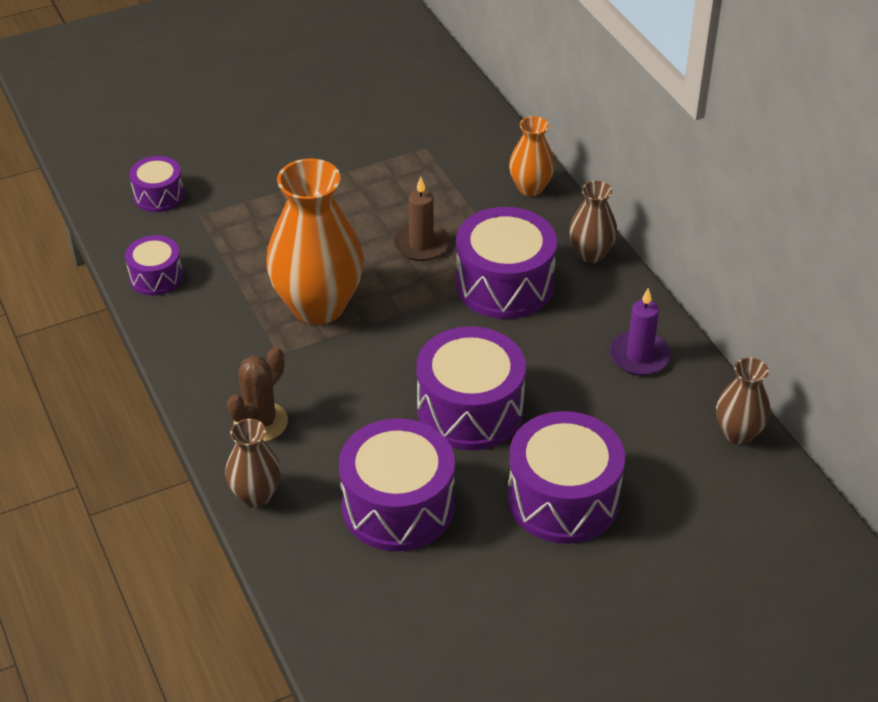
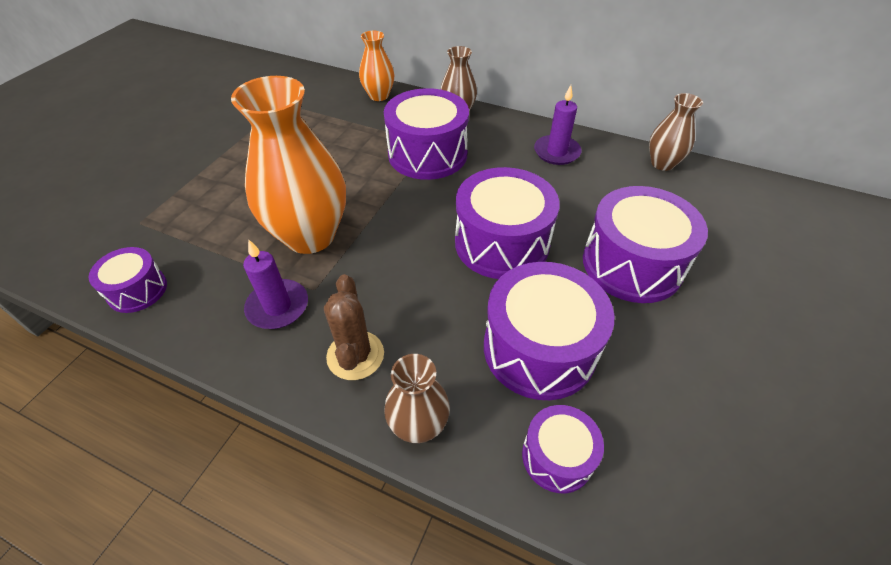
camera: 40 degrees left, 5 degrees up
purple drum [129,156,184,212] -> purple drum moved to [522,405,604,493]
brown candle [393,177,450,261] -> none
none -> purple candle [243,239,308,329]

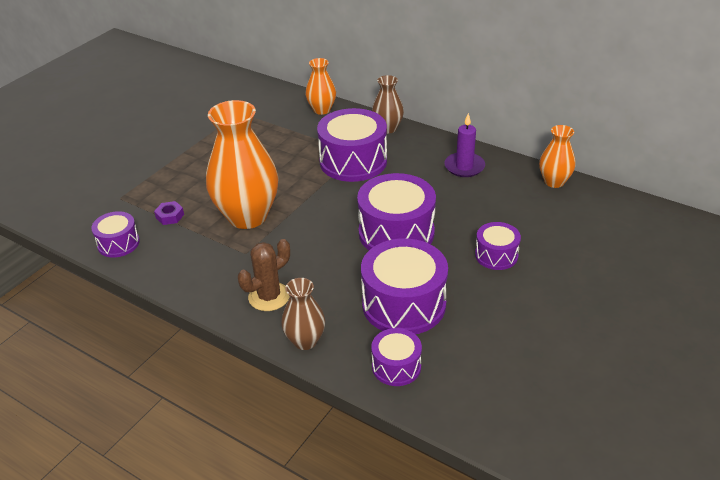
camera: 10 degrees right, 10 degrees down
purple candle [243,239,308,329] -> none
brown cactus [324,274,384,380] -> brown cactus turned 45 degrees clockwise [238,239,290,311]
purple drum [583,186,708,303] -> purple drum [475,222,521,270], size x0.54
brown vase [649,93,703,171] -> orange vase [539,125,575,188]
none -> purple nut [154,201,184,225]

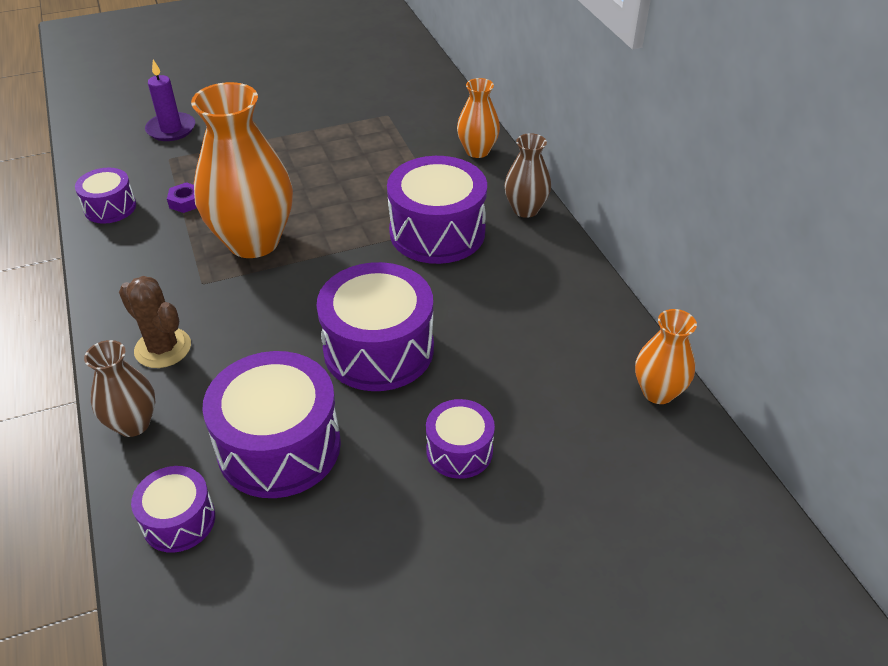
camera: 35 degrees right, 5 degrees up
brown cactus [238,239,290,311] -> brown cactus turned 45 degrees clockwise [119,276,191,368]
purple candle [444,113,485,177] -> purple candle moved to [145,60,195,141]

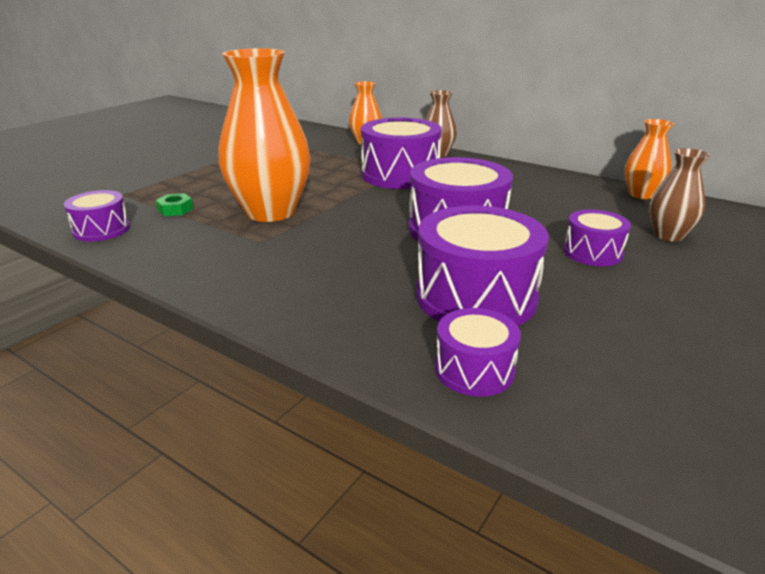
camera: 35 degrees left, 15 degrees down
brown vase [84,340,155,437] -> brown vase moved to [649,148,710,241]
brown cactus [119,276,191,368] -> none
purple candle [145,60,195,141] -> none
purple nut [167,182,197,213] -> green nut [156,193,194,216]

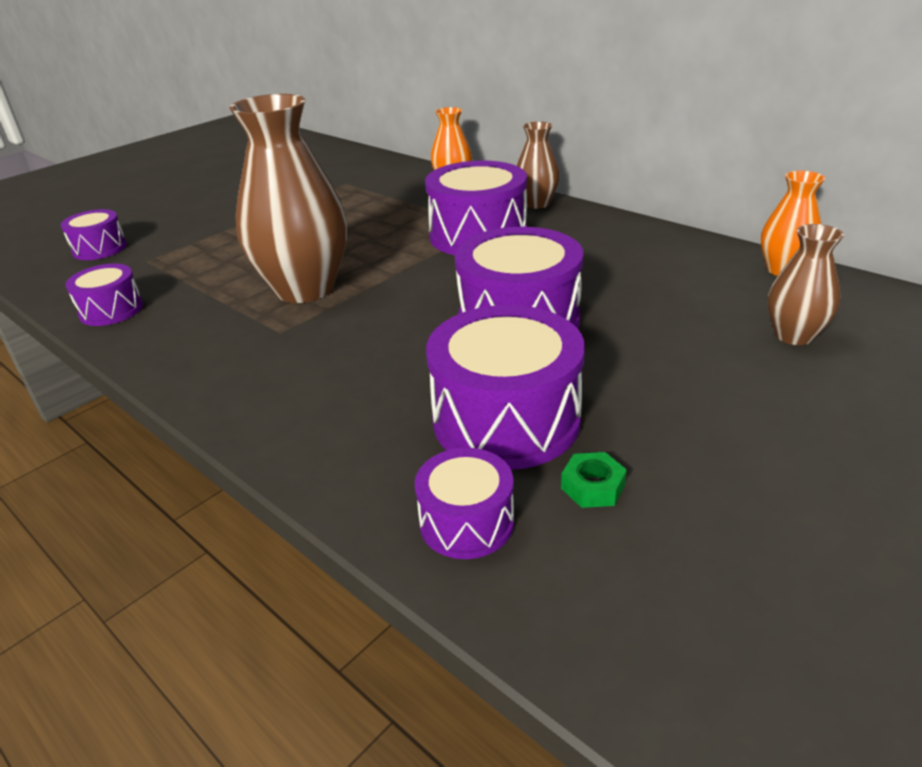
camera: 10 degrees right, 5 degrees up
green nut [156,193,194,216] -> green nut moved to [561,452,627,508]
orange vase [218,48,311,222] -> brown vase [230,94,347,303]
purple drum [564,210,631,266] -> purple drum moved to [61,209,127,260]

